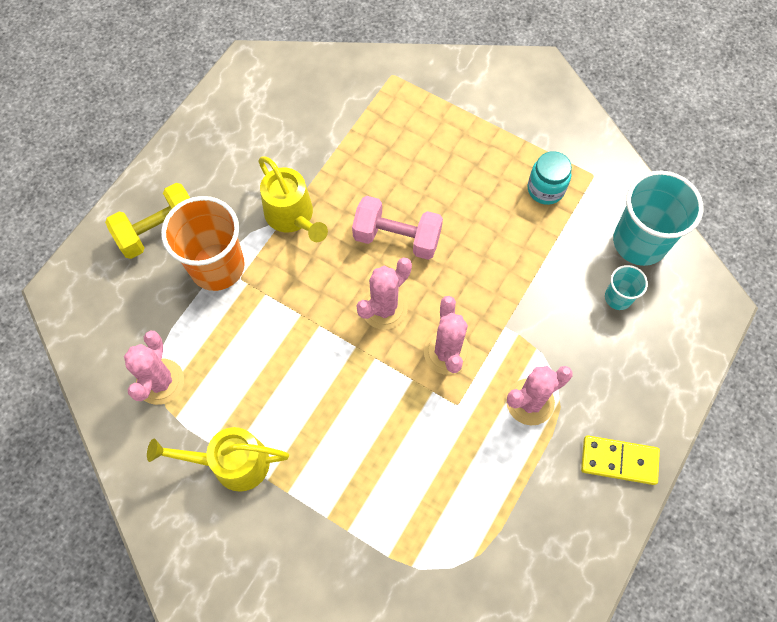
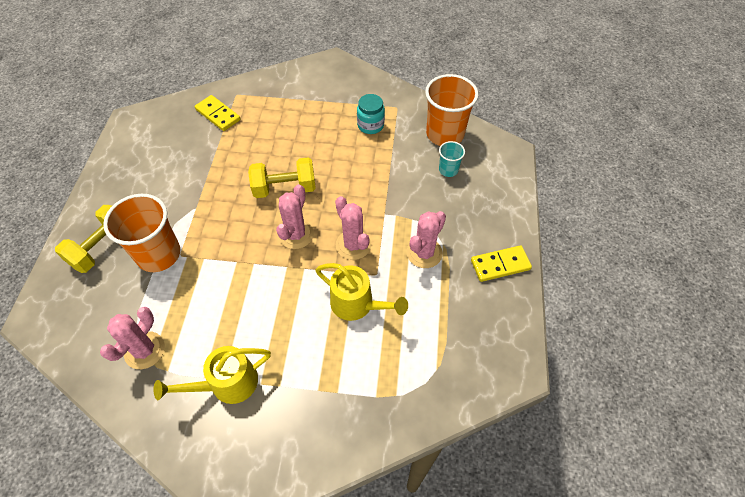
camera: 25 degrees left, 10 degrees down
pink cactus [124,331,184,405] -> pink cactus turned 45 degrees clockwise [100,307,165,369]
yellow watering can [259,156,328,242] -> yellow watering can moved to [315,263,408,321]
pink dumbbell [352,196,443,260] -> yellow dumbbell [248,157,316,198]
turquoise cup [613,171,703,266] -> orange cup [425,74,478,146]
none -> yellow domino [195,95,241,131]

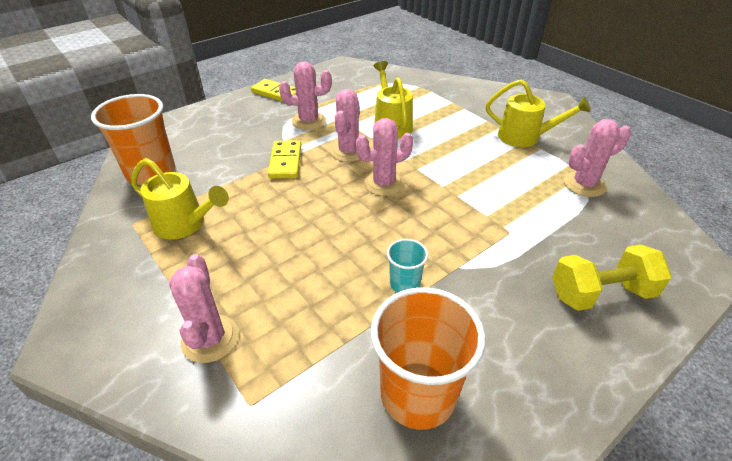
camera: 135 degrees left, 15 degrees down
orange cup [103,194,180,272] -> orange cup moved to [371,287,485,430]
yellow domino [195,95,241,131] -> yellow domino moved to [268,140,301,179]
yellow dumbbell [248,157,316,198] -> none
turquoise jar [357,94,385,134] -> yellow watering can [131,158,229,240]
turquoise cup [439,141,465,177] -> turquoise cup moved to [387,239,428,292]
none -> pink cactus [169,254,239,363]

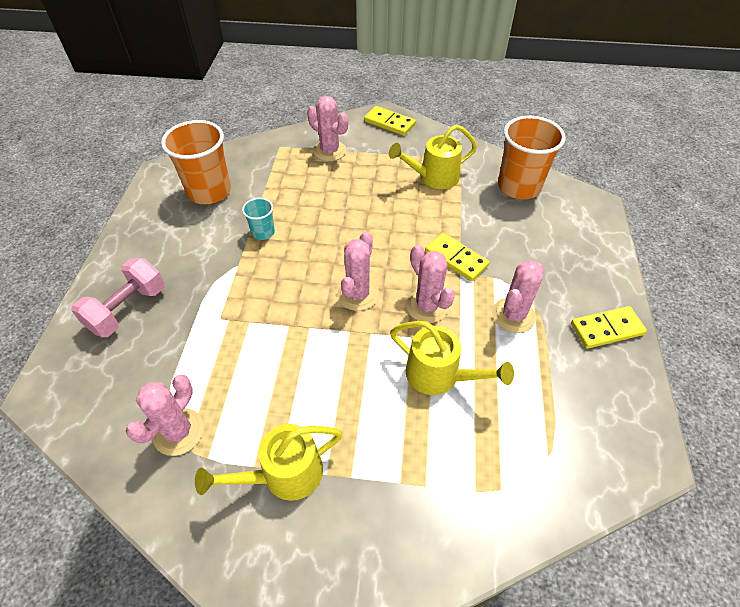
camera: 135 degrees right, 10 degrees up
yellow dumbbell [552,245,672,311] -> pink dumbbell [71,258,165,337]
none -> yellow domino [364,106,416,136]

